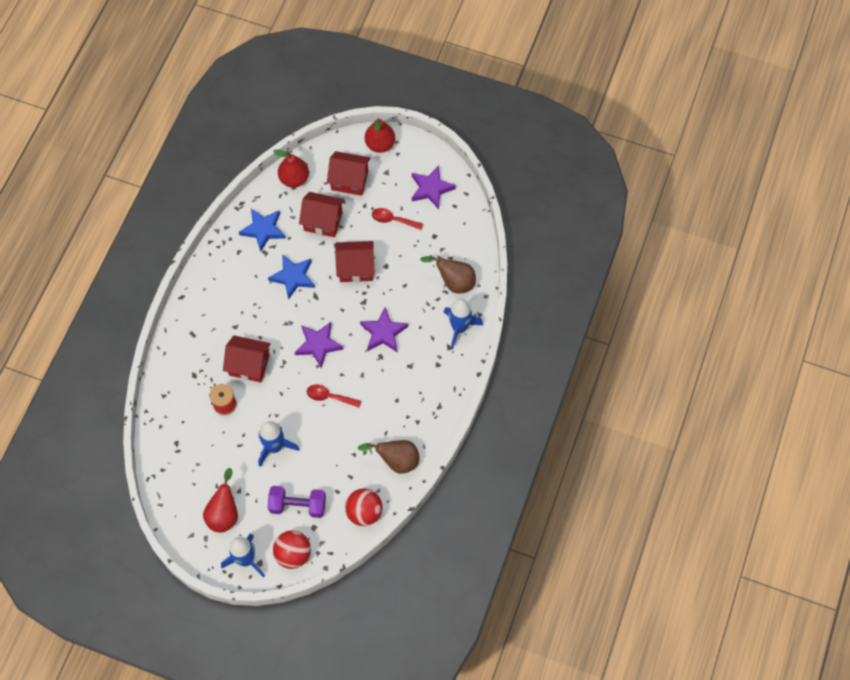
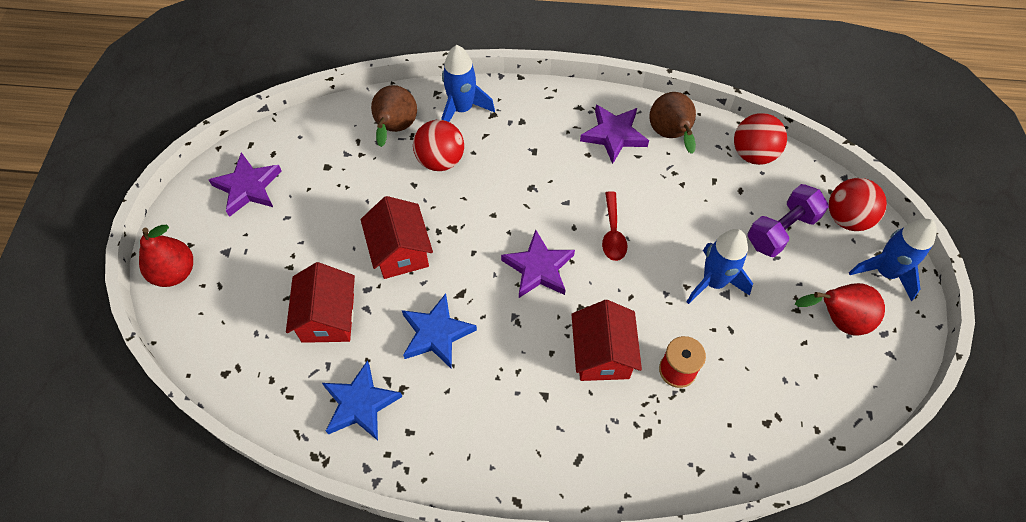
camera: 105 degrees left, 5 degrees down
purple dumbbell [268,486,326,518] -> purple dumbbell turned 60 degrees clockwise [748,184,829,257]
red pear [273,150,309,187] -> none
red house [327,151,371,196] -> none
purple star [360,307,408,353] -> purple star moved to [580,104,649,164]
red spoon [372,208,423,230] -> none
none -> red ball [413,120,464,171]

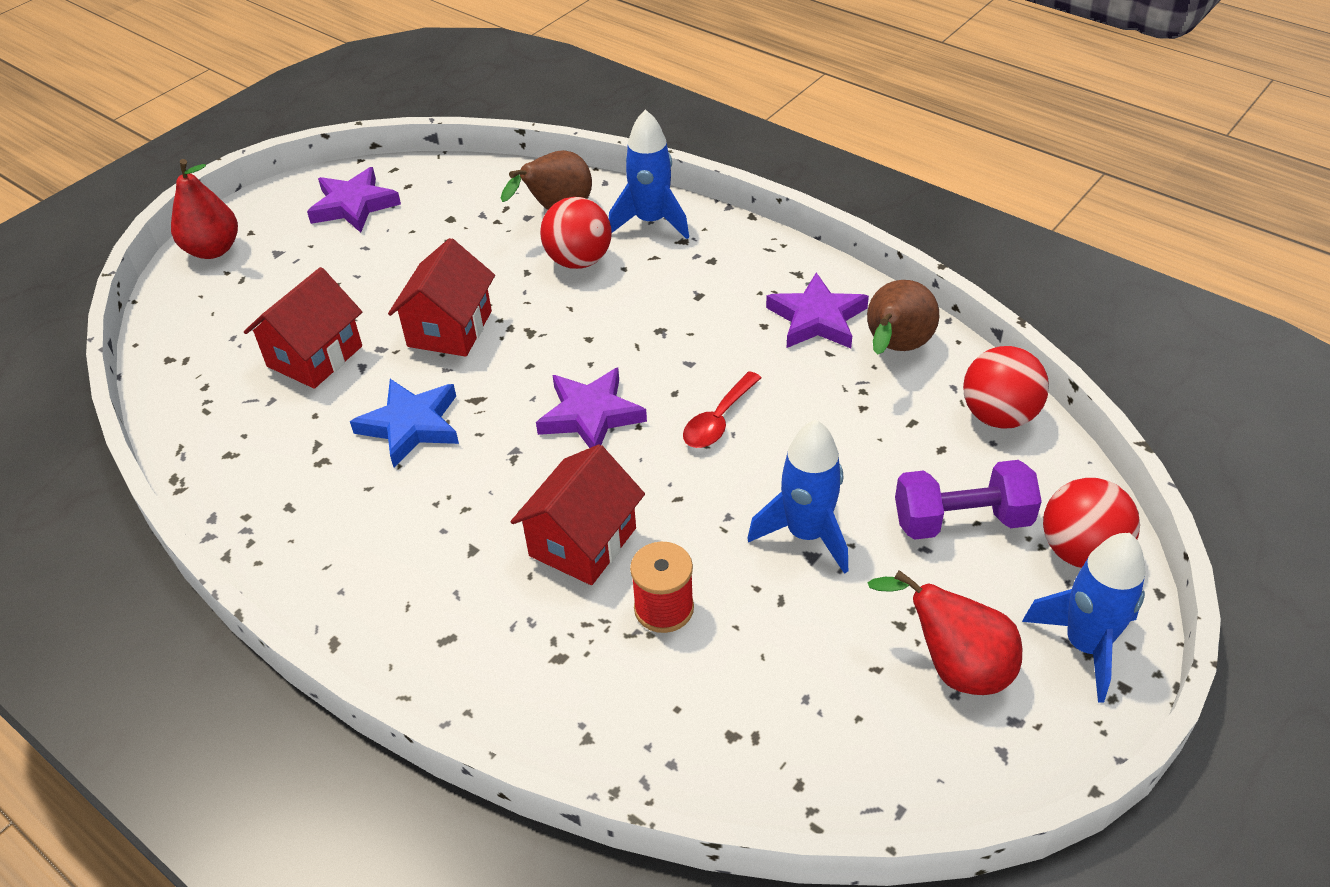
camera: 35 degrees right, 15 degrees down
blue star [322,360,402,441] -> none

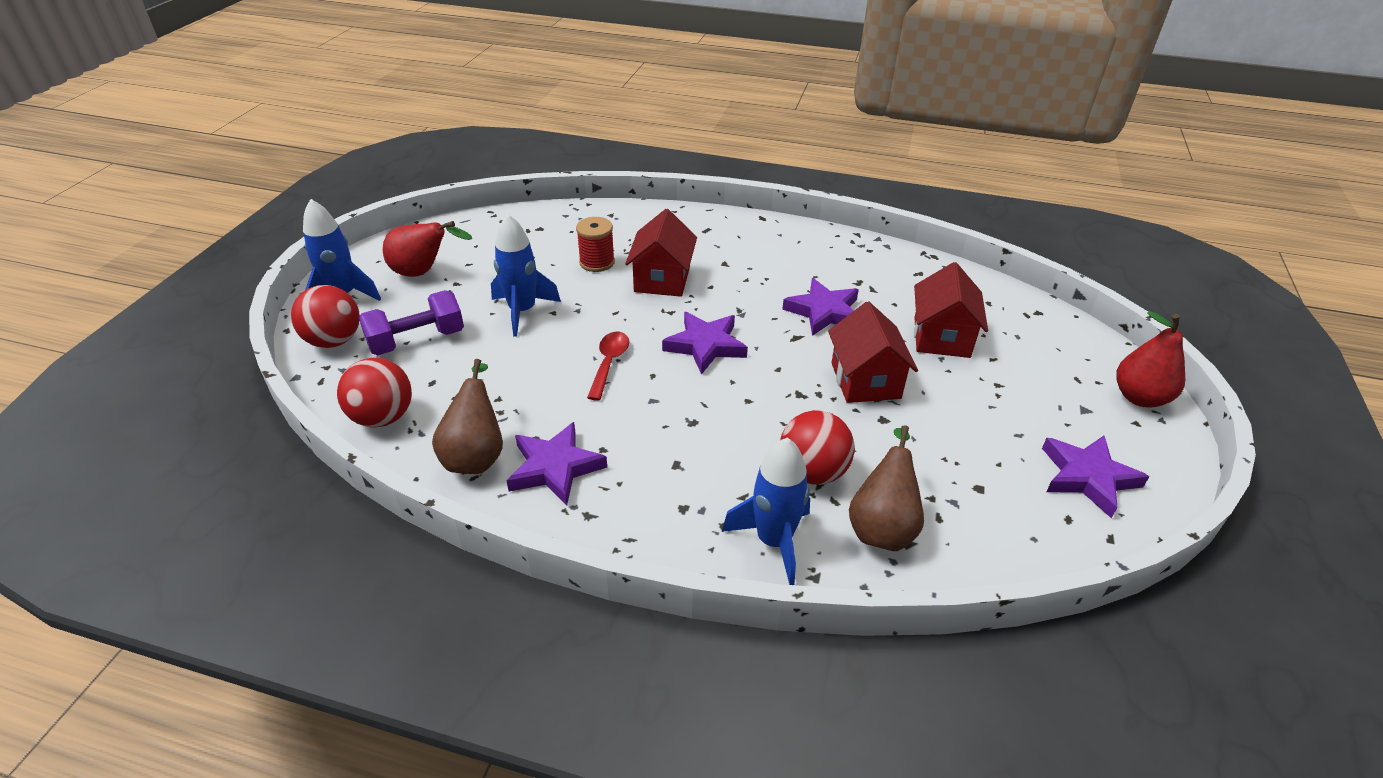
camera: 155 degrees right, 5 degrees down
blue star [350,379,459,468] -> purple star [782,278,859,336]

